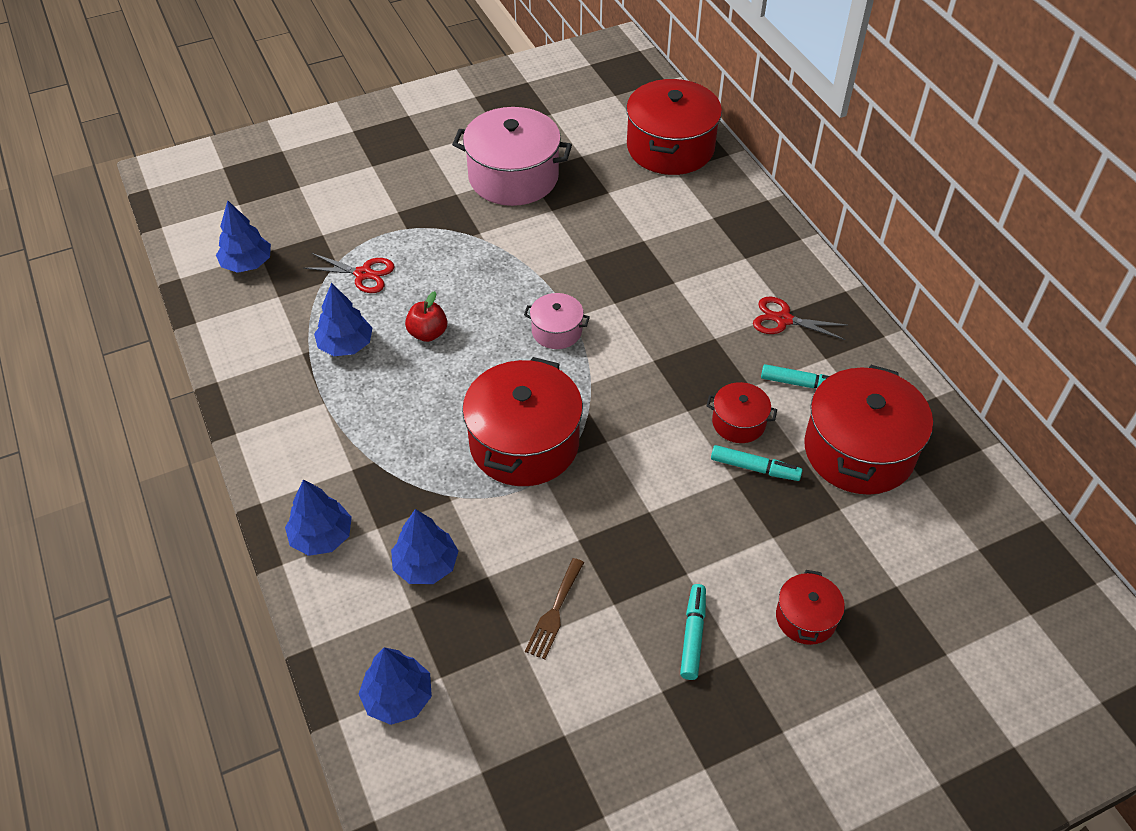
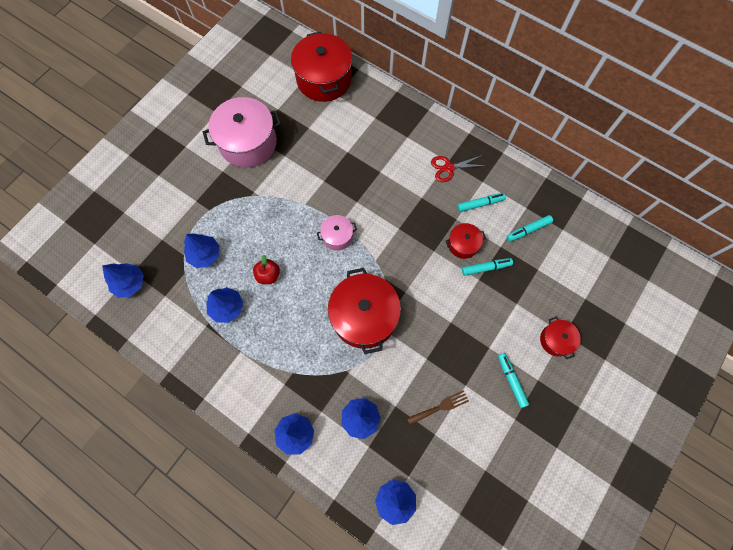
camera: 30 degrees left, 20 degrees up
red scissors [303,253,395,293] -> blue tree [184,233,220,268]
brown fork [525,558,584,659] -> brown fork turned 105 degrees counterclockwise [407,390,469,425]
red pot [804,365,933,495] -> turquoise marker [506,215,553,242]

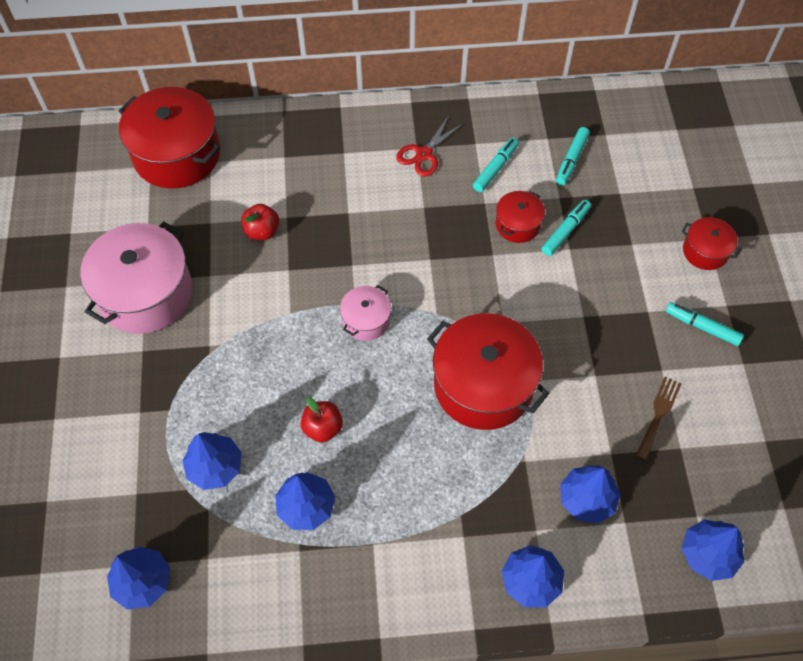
camera: 40 degrees left, 10 degrees down
none -> red apple [241,204,279,240]

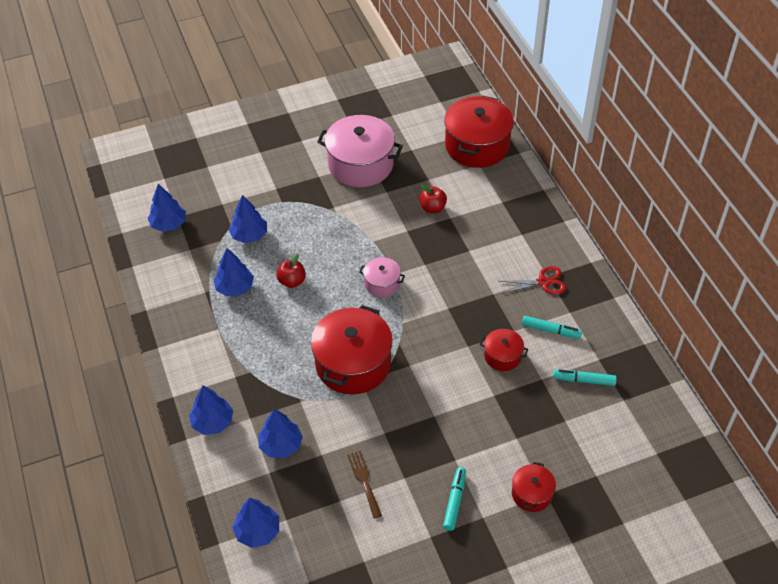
camera: 75 degrees right, 10 degrees down
red scissors [396,117,464,177] -> red scissors turned 150 degrees clockwise [500,266,566,295]
turquoise marker [541,200,591,256] -> none
brown fork [636,376,682,460] -> brown fork turned 120 degrees counterclockwise [347,451,382,519]

